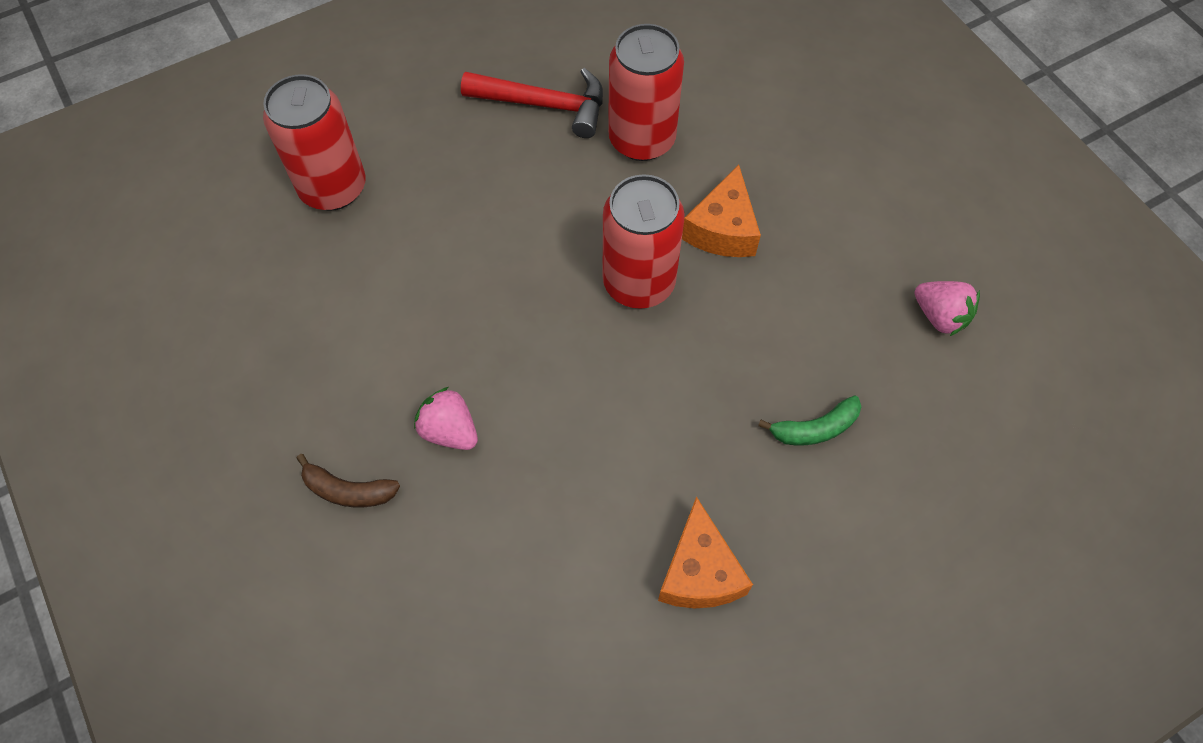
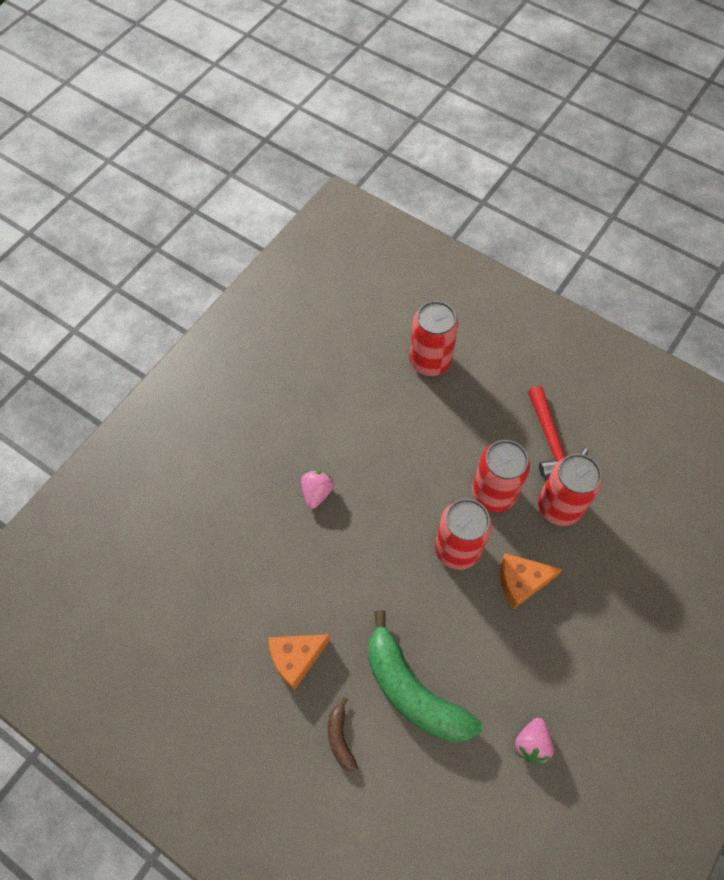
camera: 65 degrees right, 0 degrees up
brown banana [296,454,400,507] -> brown banana moved to [328,697,358,771]
green banana [758,395,861,445] -> green banana [368,610,482,742], size x2.24
none -> red can [472,440,530,512]

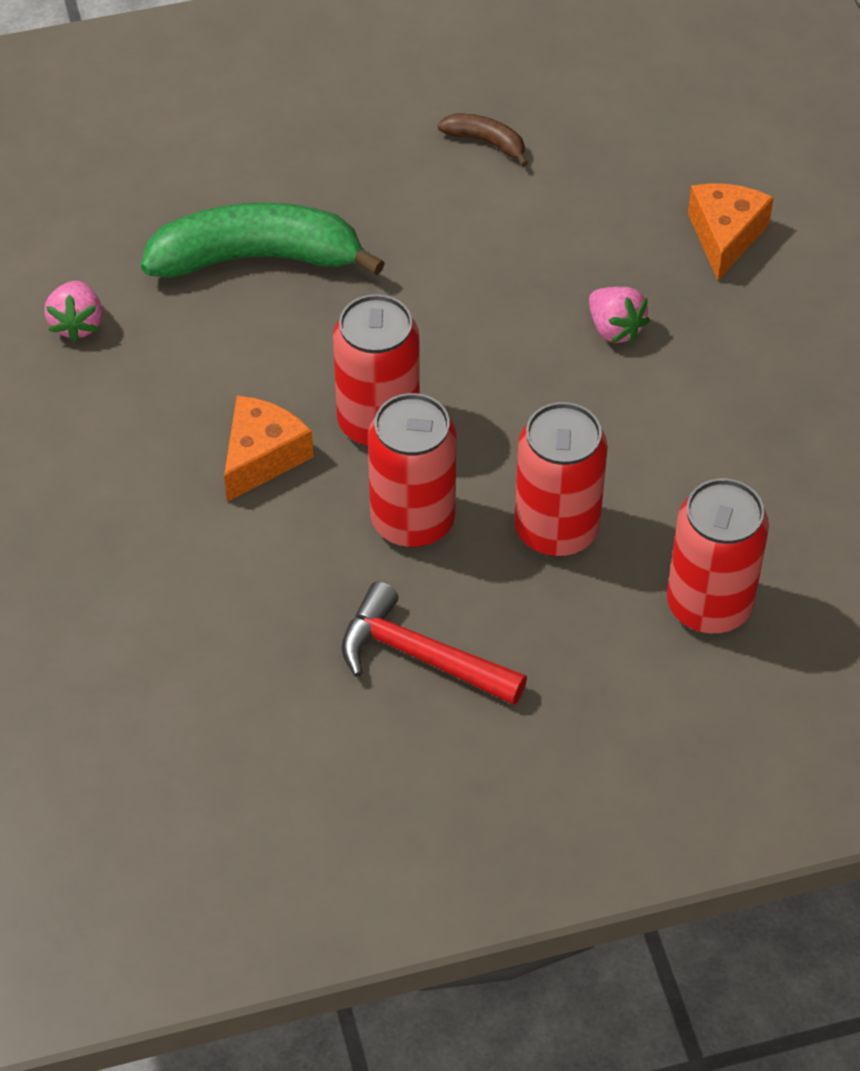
camera: 130 degrees right, 10 degrees down
orange cheese [268,634,330,690] -> orange cheese moved to [688,183,774,280]
brown banana [328,697,358,771] -> brown banana moved to [438,114,528,167]
pink strawberry [515,718,554,764] -> pink strawberry turned 150 degrees counterclockwise [44,281,103,342]
red can [538,454,602,526] -> red can moved to [514,402,608,557]

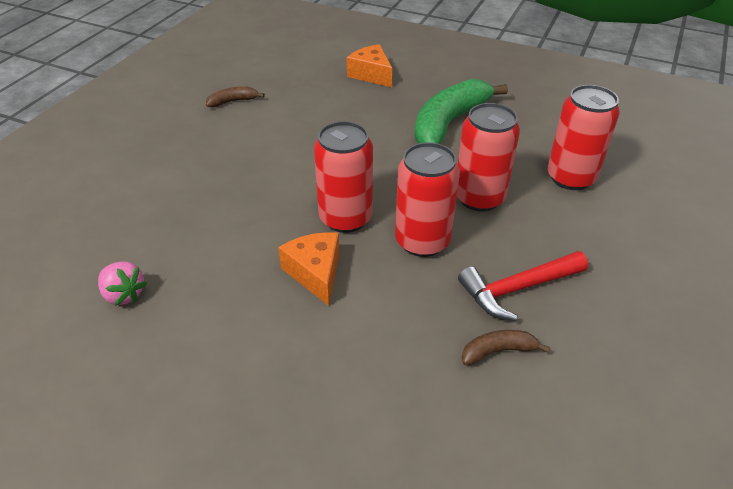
camera: 50 degrees left, 10 degrees down
green banana [141,202,385,278] -> green banana moved to [414,79,508,144]
pink strawberry [589,287,650,343] -> none
none -> brown banana [462,330,550,365]

